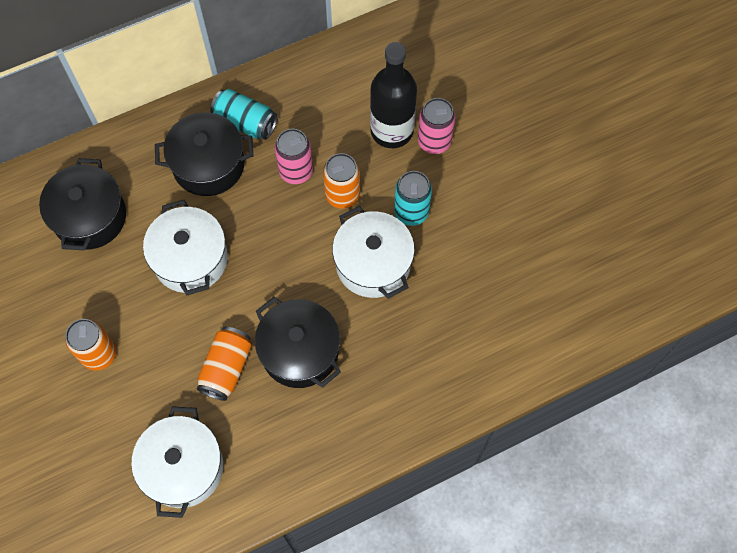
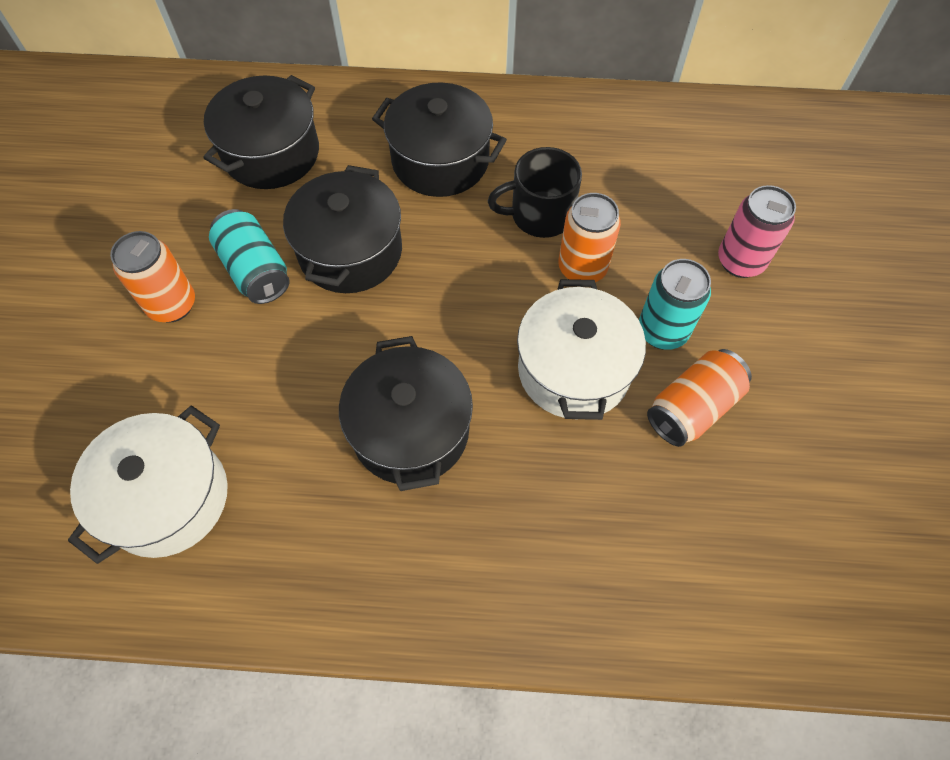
camera: 30 degrees right, 5 degrees down
white pot [143,200,228,295] -> black pot [283,165,402,293]
orange can [197,327,251,401] -> orange can moved to [647,349,752,447]
turquoise can [210,89,278,140] -> turquoise can moved to [209,209,289,304]
pink can [275,129,313,184] -> black mug [488,147,582,238]
black bottle [370,42,417,148] -> none

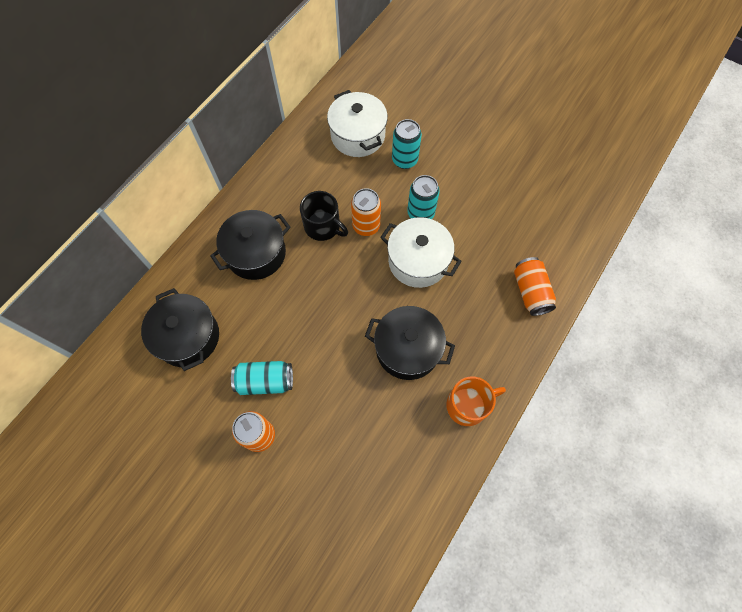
camera: 60 degrees left, 5 degrees up
white pot [68,406,228,564] -> white pot moved to [327,90,388,157]
black pot [283,165,402,293] -> none
black mug [488,147,582,238] -> black mug turned 75 degrees counterclockwise [300,191,348,241]
orange can [647,349,752,447] -> orange can moved to [514,257,556,316]
pink can [718,185,796,278] -> turquoise can [392,119,422,169]
none -> orange mug [446,377,506,426]

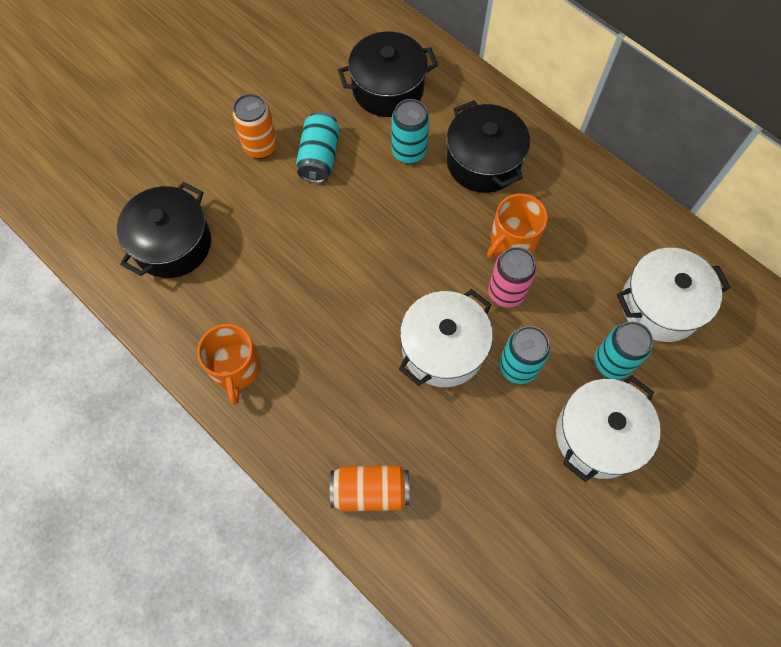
camera: 100 degrees right, 0 degrees up
black mug [300,191,348,241] -> orange mug [487,194,548,259]
orange can [351,188,381,236] -> pink can [488,247,536,308]
black pot [365,306,455,380] -> black pot moved to [117,182,211,278]
none -> turquoise can [391,99,430,164]
none -> white pot [556,375,661,482]

